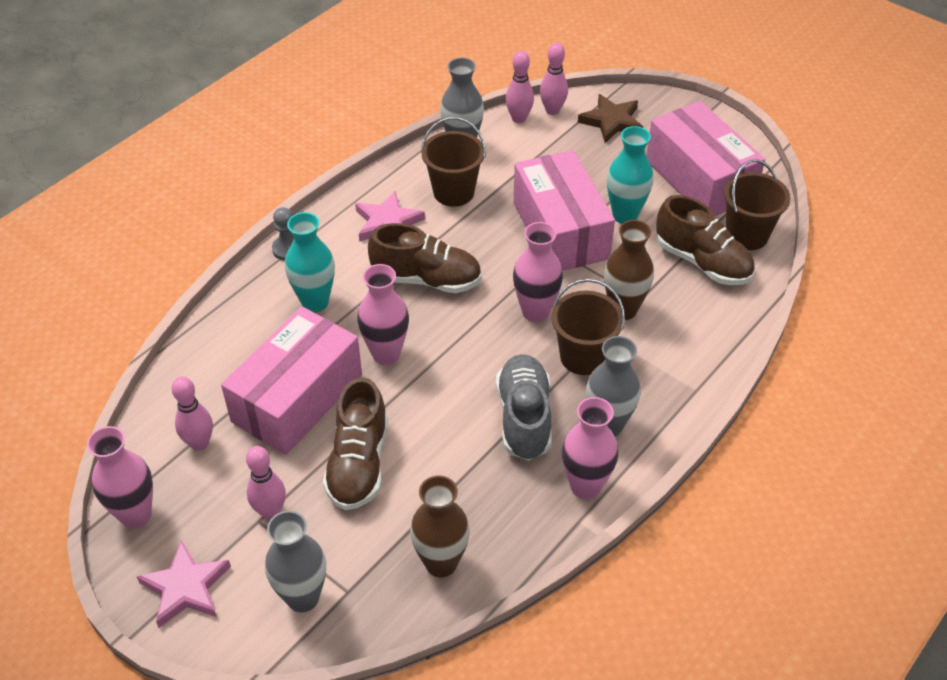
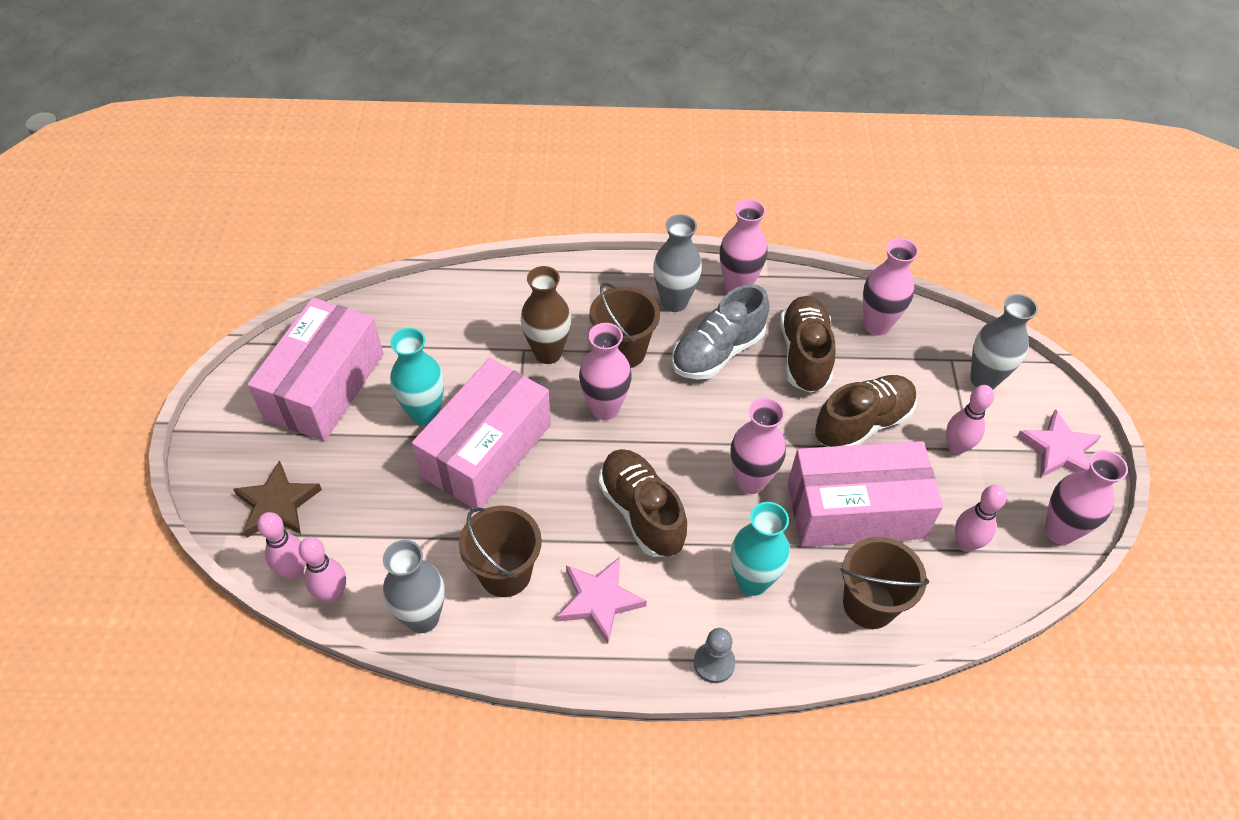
camera: 130 degrees left, 5 degrees up
brown vase [410,476,470,577] -> pink vase [863,238,919,336]
brown shoe [656,195,755,285] -> brown shoe moved to [780,296,835,393]
brown bucket [724,159,791,250] -> brown bucket moved to [840,537,929,629]

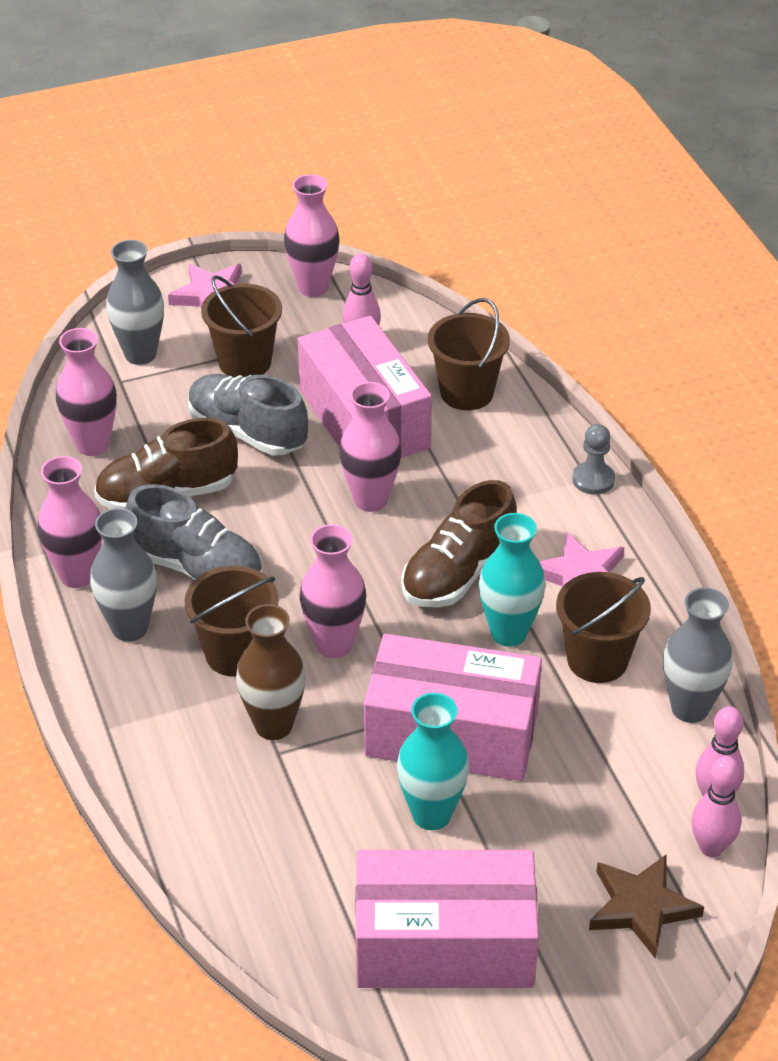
camera: 110 degrees left, 10 degrees down
turquoise vase [731,502,790,596] -> turquoise vase moved to [479,513,545,647]
brown shoe [815,375,917,447] -> grey shoe [188,374,308,456]
pink bowling pin [946,385,994,455] -> brown bucket [201,275,282,377]

